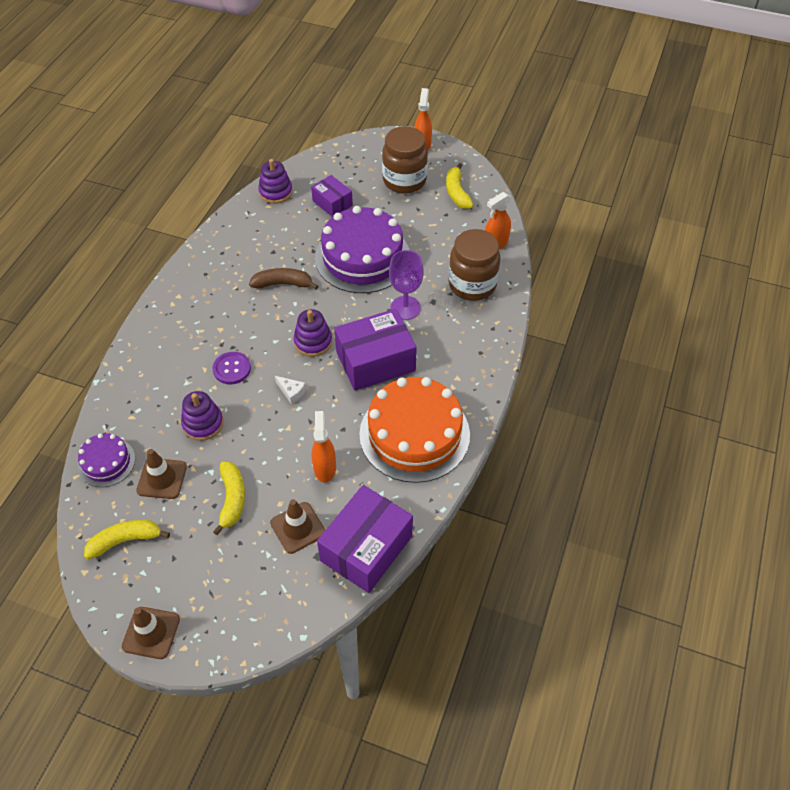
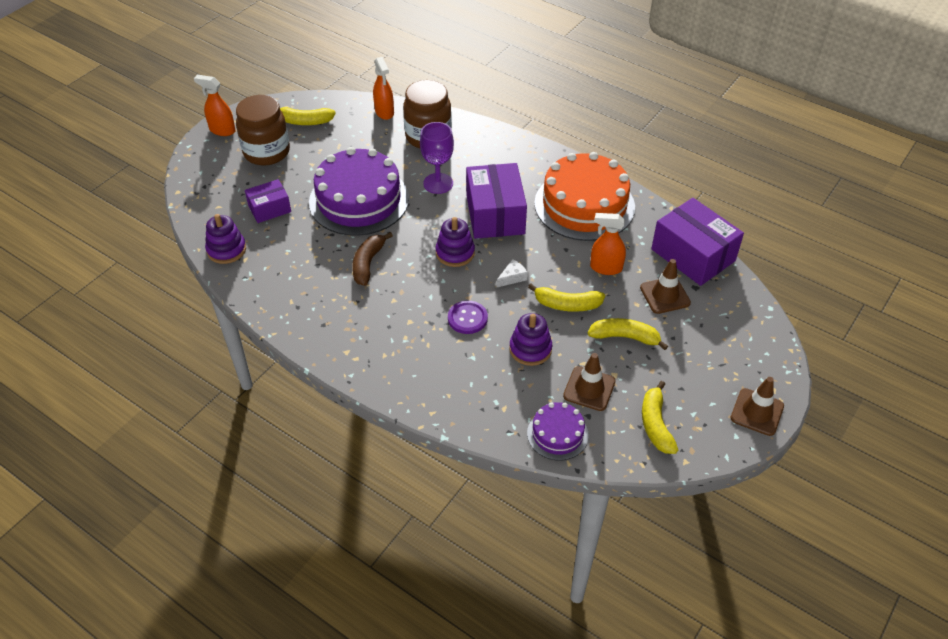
camera: 75 degrees left, 5 degrees down
none -> yellow banana [528,284,605,312]

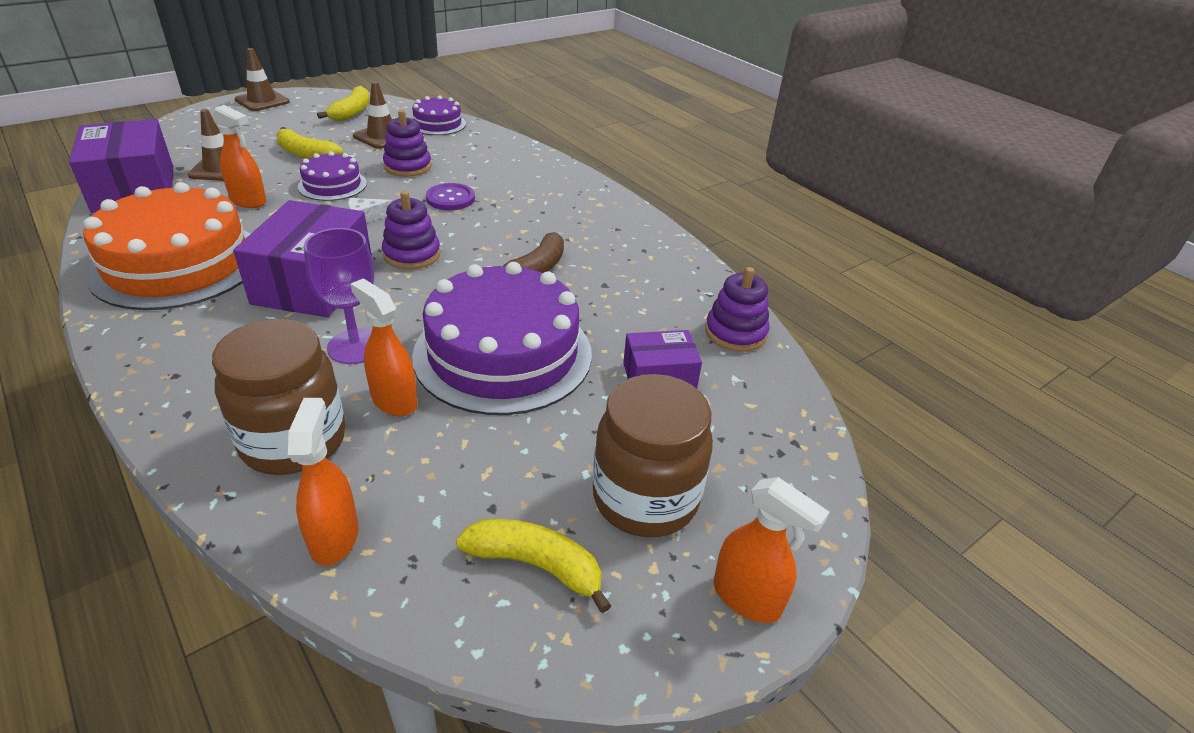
camera: 165 degrees left, 10 degrees down
yellow banana [528,284,605,312] -> purple cake [298,151,367,201]
none -> orange spray bottle [351,279,418,416]

